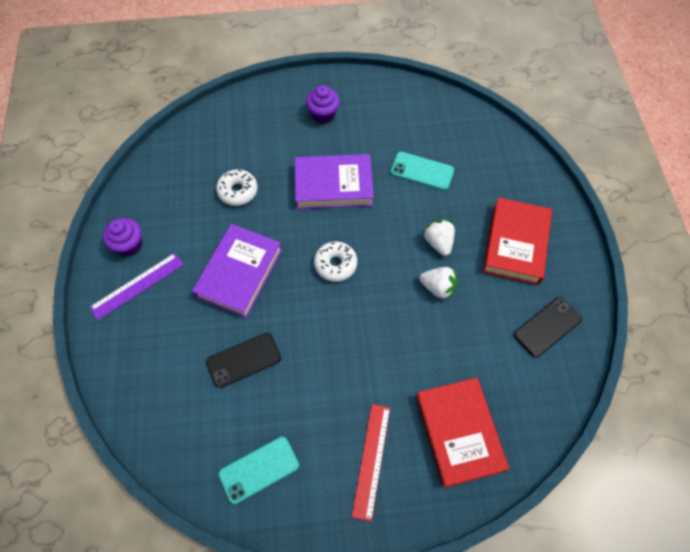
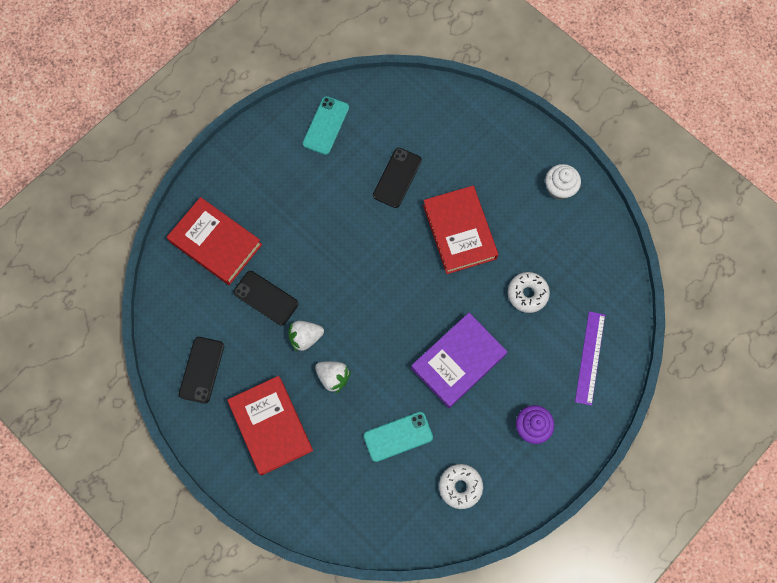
camera: 140 degrees right, 10 degrees up
purple ruler [89,253,184,320] -> purple ruler moved to [575,311,605,406]
purple cupcake [103,218,142,256] -> white cupcake [545,164,581,200]
purple book [192,224,282,318] -> red book [423,186,499,274]
white donut [314,241,357,282] -> white donut moved to [439,464,483,509]
red ruler [352,404,390,521] -> none
none -> black phone [233,271,298,325]

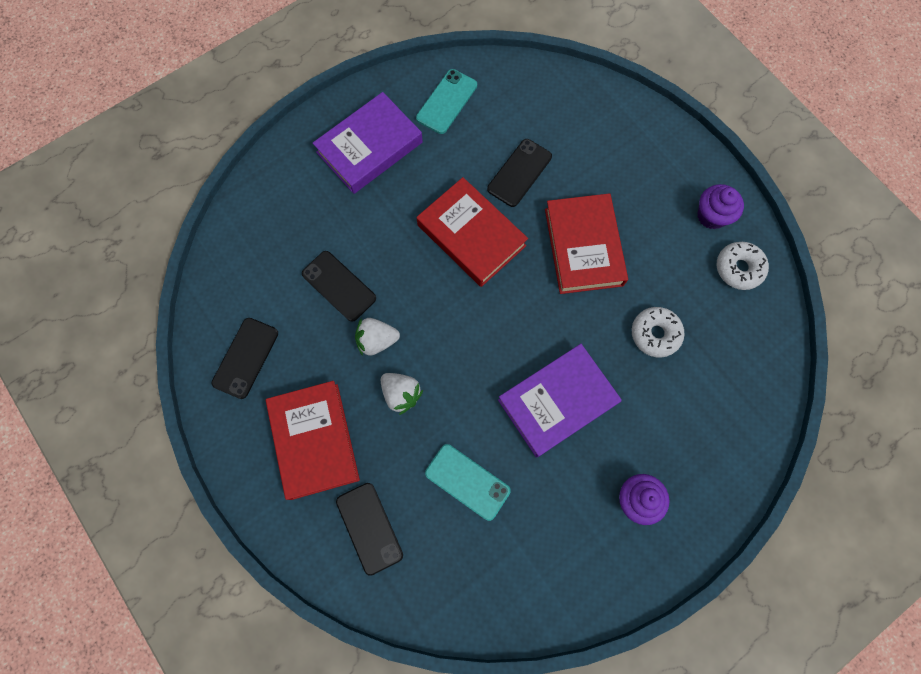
camera: 10 degrees right, 0 degrees up
red book [167,197,262,285] -> red book moved to [417,177,528,287]
turquoise phone [364,412,433,462] -> turquoise phone turned 45 degrees clockwise [425,444,511,521]
white donut [439,464,483,509] -> white donut moved to [717,242,769,290]
white cupcake [545,164,581,200] -> purple cupcake [697,184,744,229]
purple ruler [575,311,605,406] -> none
none -> purple book [313,92,423,194]
none -> black phone [336,483,403,576]

